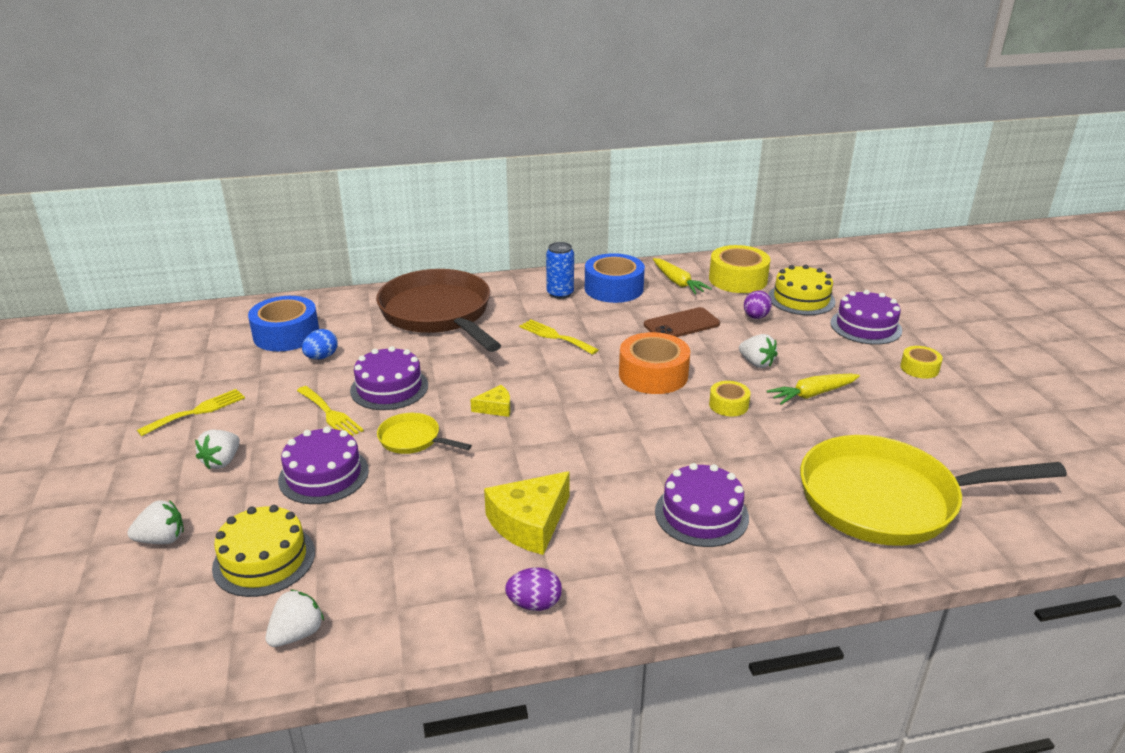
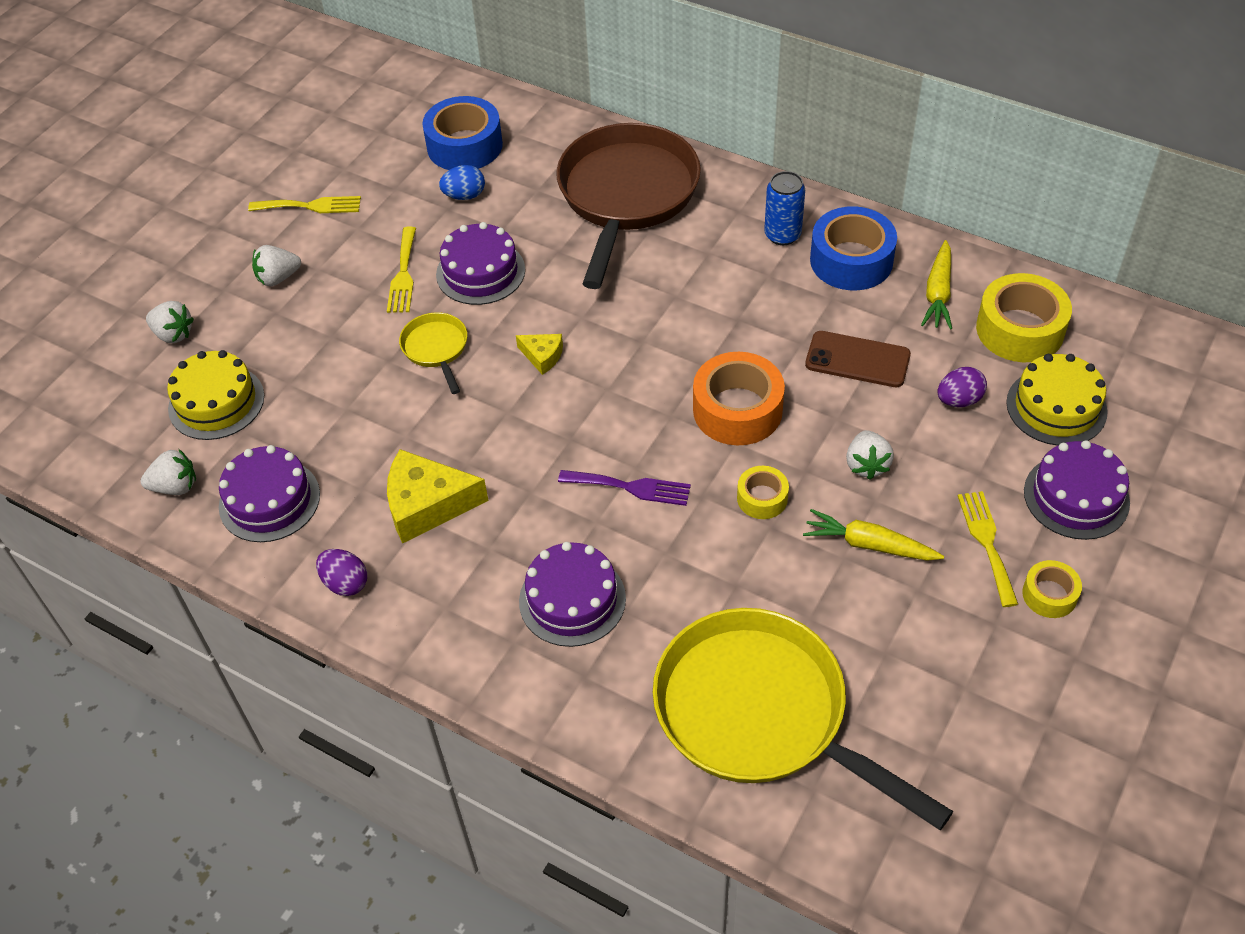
camera: 45 degrees right, 20 degrees up
purple cake [278,426,369,504] -> purple cake moved to [219,445,320,542]
yellow fork [519,319,598,355] -> yellow fork moved to [958,491,1018,607]
none -> purple fork [558,470,691,506]

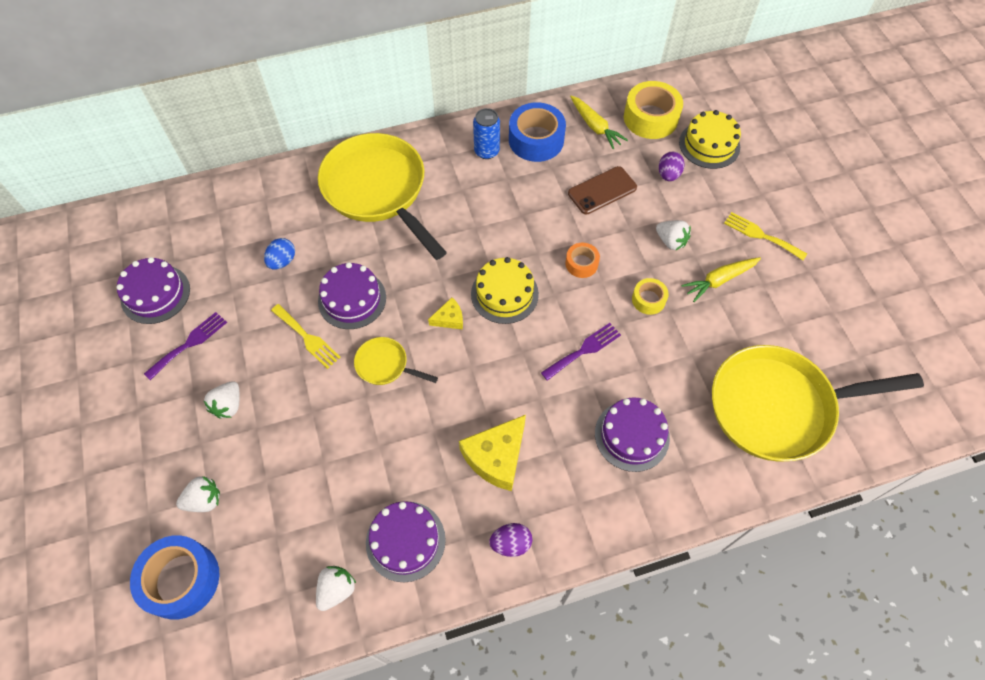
camera: 50 degrees left, 10 degrees up
yellow cake [167,350,264,440] -> yellow cake moved to [471,257,539,324]
yellow fork [248,196,361,213] -> purple fork [144,312,227,380]
blue tape [422,96,503,170] -> blue tape moved to [130,535,220,620]
brown pan [556,123,701,289] -> yellow pan [318,133,447,260]
orange tape [693,352,785,445] -> orange tape [565,243,600,278], size x0.54
yellow tape [1022,560,1082,618] -> none
purple cake [1024,440,1130,540] -> purple cake moved to [116,257,190,324]

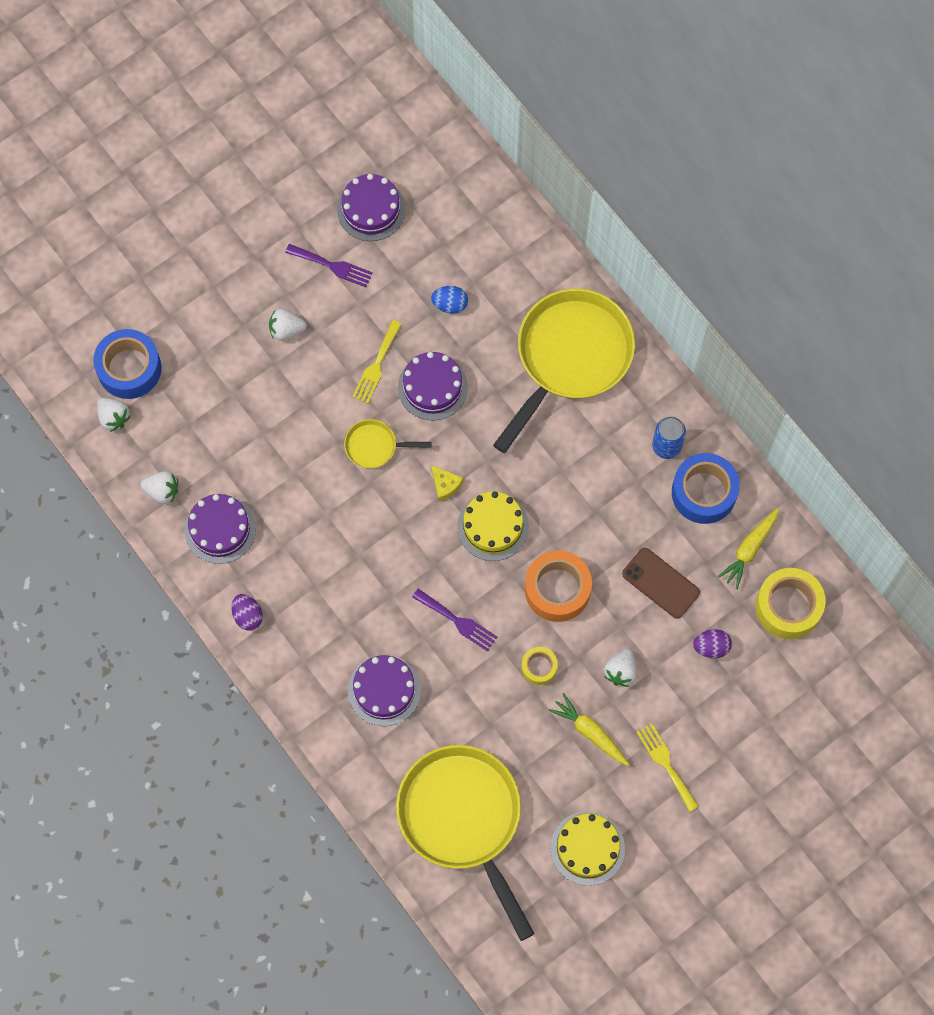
camera: 70 degrees right, 10 degrees up
white strawberry [176,476,220,512] -> white strawberry moved to [97,398,131,432]
yellow pan [354,337,438,385] -> yellow pan turned 90 degrees counterclockwise [344,419,431,468]
yellow cheese [459,415,526,491] -> none
orange tape [565,243,600,278] -> orange tape [525,551,592,622], size x1.86
yellow cake [679,110,741,169] -> yellow cake moved to [551,811,625,886]
yellow fork [724,212,807,260] -> yellow fork turned 45 degrees counterclockwise [636,723,699,812]

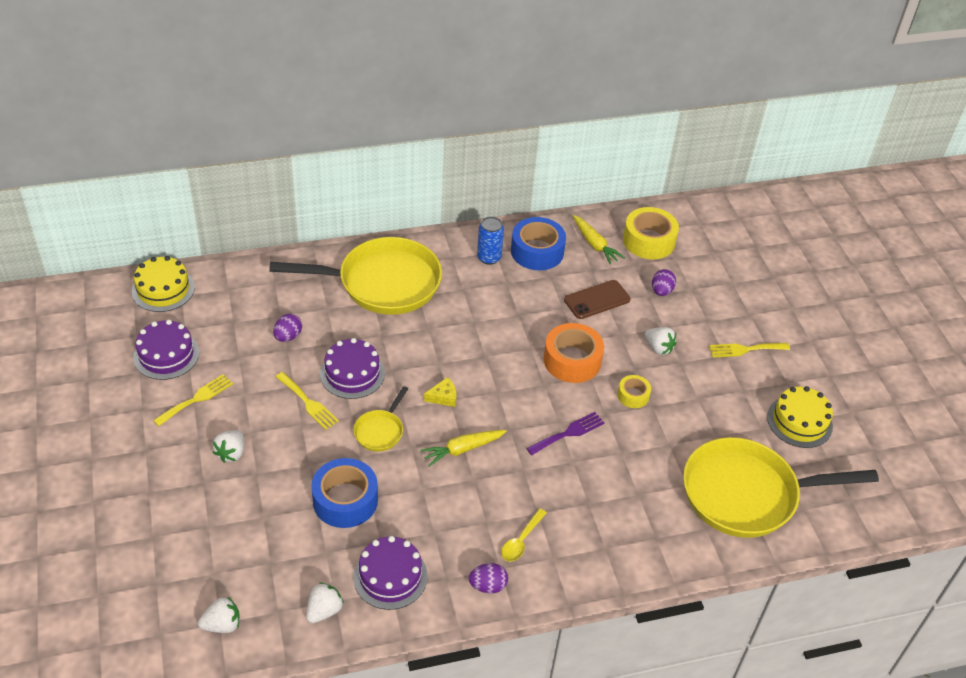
camera: 70 degrees left, 25 degrees down
blue tape [93,329,162,399] -> blue tape moved to [311,458,378,528]
purple fork [285,244,373,287] -> yellow fork [153,374,233,426]
purple cake [348,655,421,726] -> none
blue egg [431,286,468,314] -> purple egg [273,314,302,342]
yellow cake [457,491,529,561] -> yellow cake moved to [132,256,195,312]
yellow pan [493,289,635,453] -> yellow pan turned 120 degrees clockwise [269,237,442,315]
yellow carrot [548,693,630,766] -> yellow carrot moved to [421,430,507,467]
none -> yellow spoon [501,508,547,561]

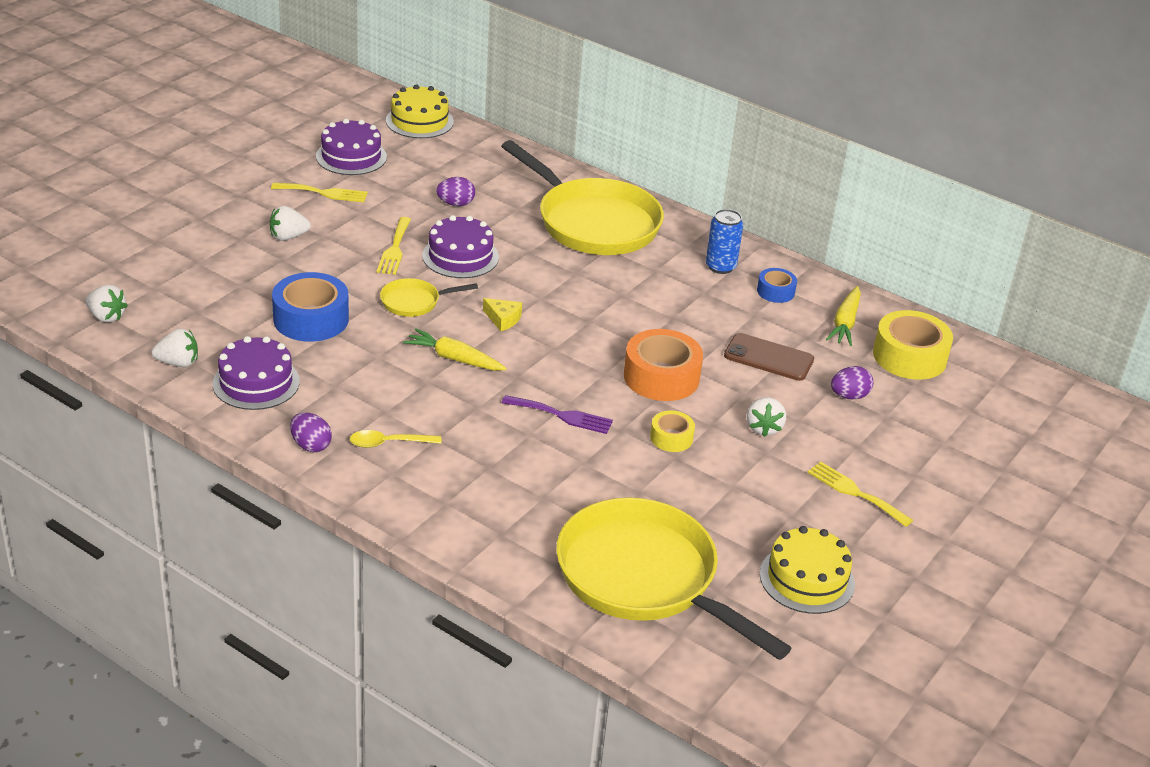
camera: 50 degrees right, 10 degrees down
blue tape [511,217,566,270] -> blue tape [757,268,797,303], size x0.54

